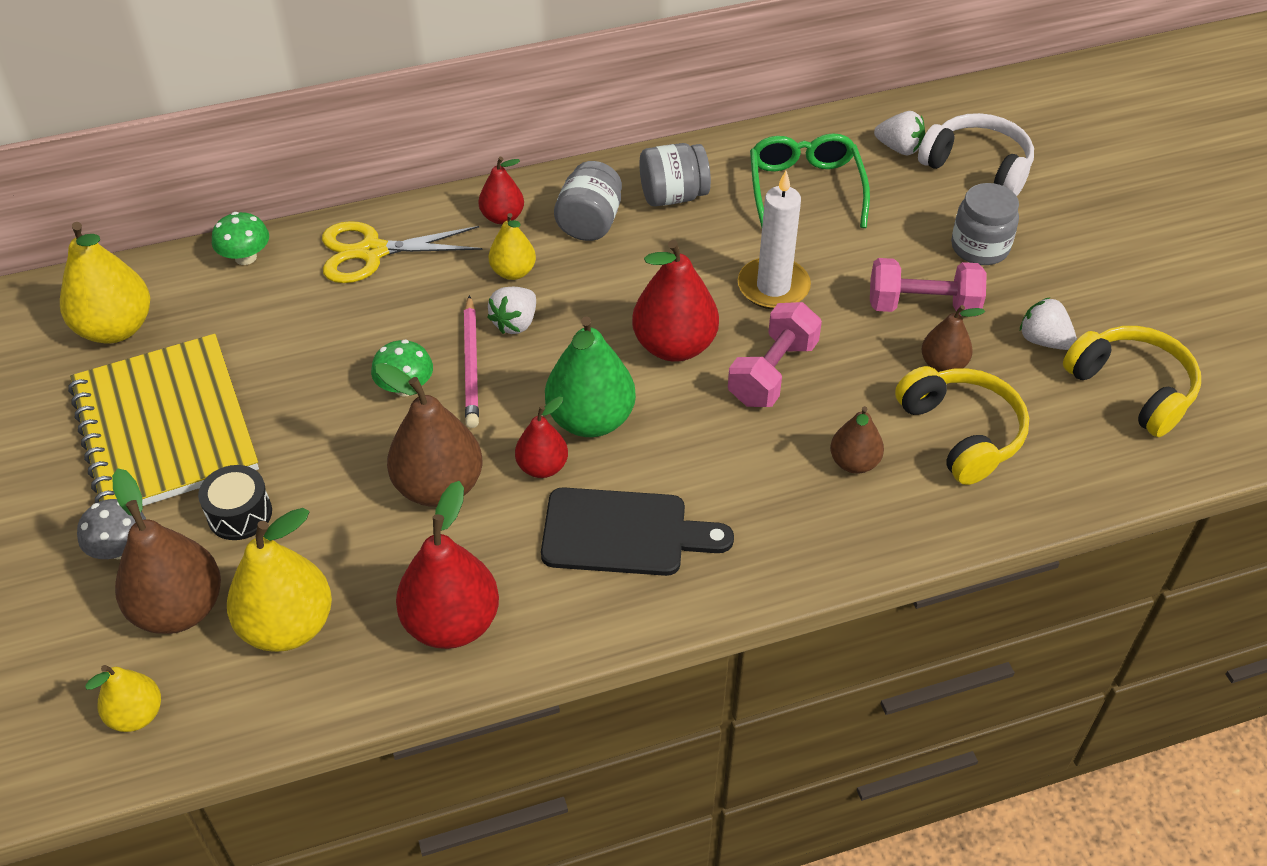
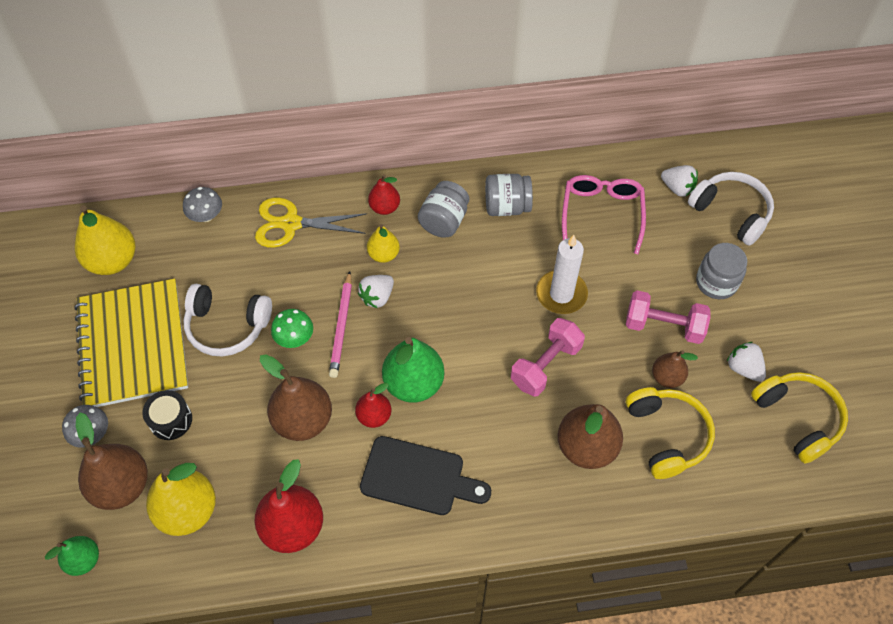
camera: 10 degrees right, 10 degrees up
yellow pear [85,665,161,732] -> green pear [45,536,99,576]
green mushroom [212,212,269,265] -> grey mushroom [183,187,222,222]
red pear [632,240,719,362] -> none
green glasses [750,133,870,228] -> pink glasses [562,175,646,254]
brown pear [830,406,884,474] -> brown pear [558,404,623,469], size x1.74
none -> white headphones [183,284,272,356]

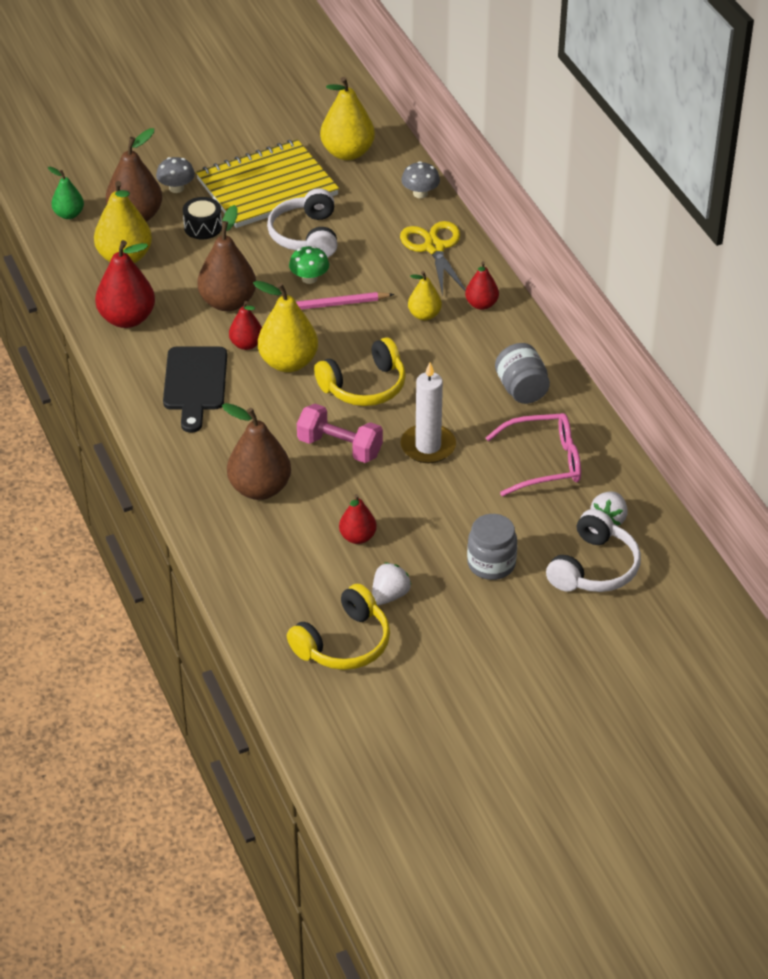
camera: 75 degrees right, 15 degrees down
white strawberry [358,275,394,308] -> none
green pear [382,337,444,403] -> yellow pear [253,281,318,372]
grey jar [418,181,469,238] -> none
pink dumbbell [626,290,711,344] -> none
yellow headphones [626,387,715,479] -> yellow headphones moved to [314,337,406,406]
brown pear [652,350,698,388] -> red pear [339,494,377,544]

